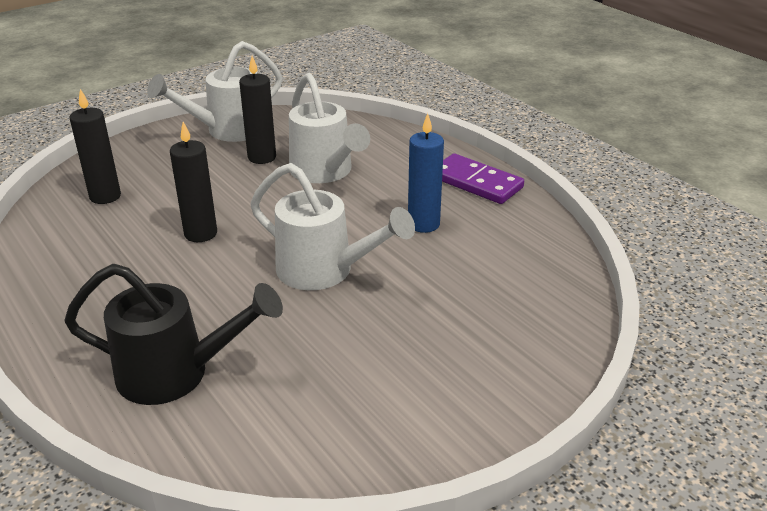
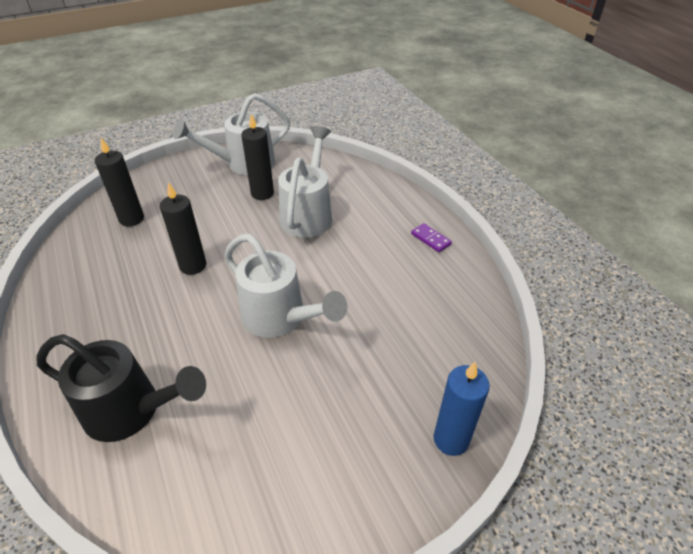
camera: 10 degrees right, 10 degrees up
white watering can [289,73,370,183] -> white watering can turned 150 degrees counterclockwise [278,126,332,238]
blue candle [408,113,444,233] -> blue candle moved to [434,362,490,456]
purple domino [442,153,524,204] -> purple domino [411,223,452,252], size x0.52

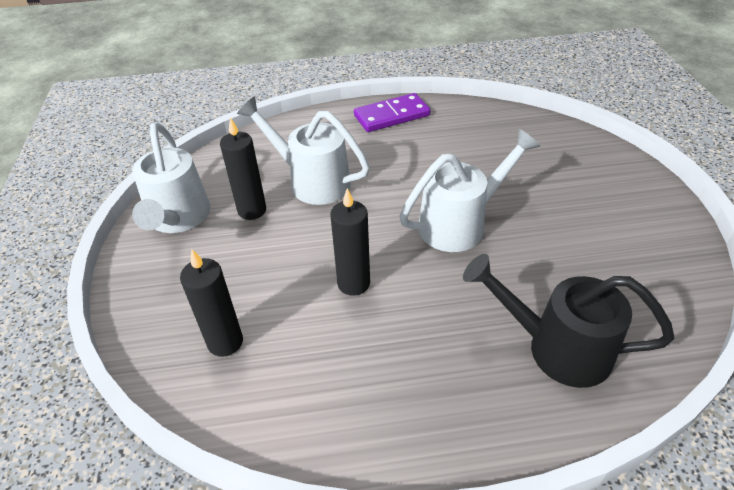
camera: 70 degrees left, 0 degrees up
black watering can [36,334,206,442] -> black watering can turned 105 degrees counterclockwise [463,254,674,388]
purple domino [411,223,452,252] -> purple domino [354,93,430,132], size x1.92
blue candle [434,362,490,456] -> none

